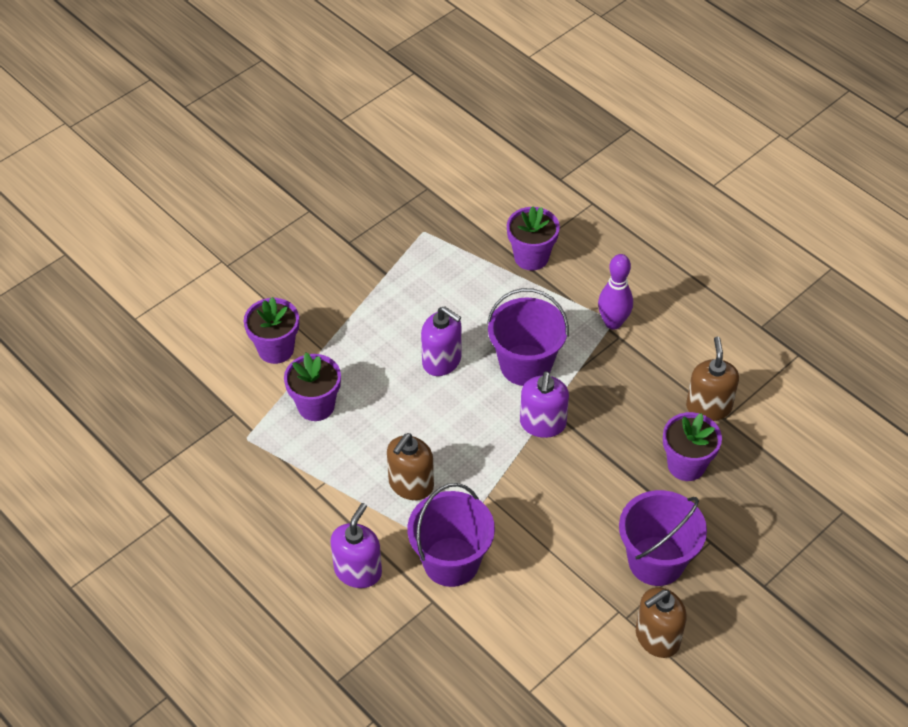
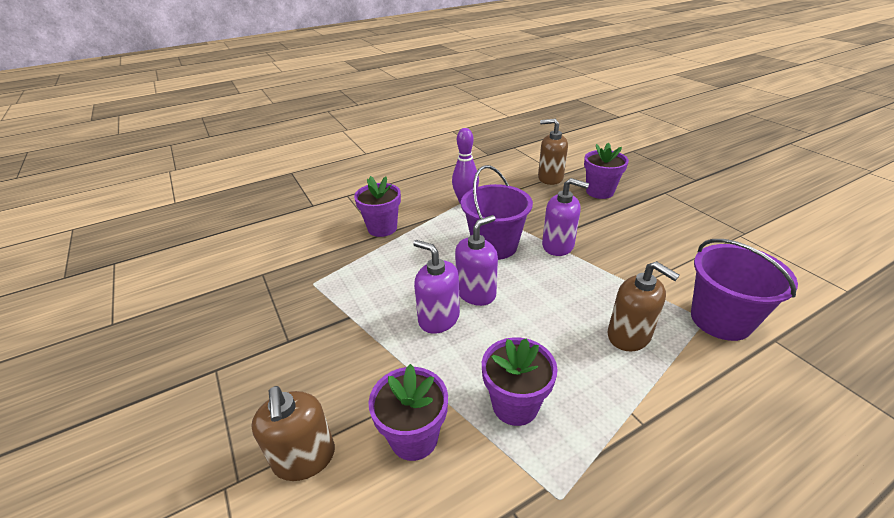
camera: 75 degrees left, 15 degrees down
purple soap dispenser [331,503,382,588] -> purple soap dispenser moved to [413,240,460,334]
purple bucket [619,490,707,586] -> none
brown soap dispenser [636,587,687,658] -> brown soap dispenser moved to [251,386,335,481]

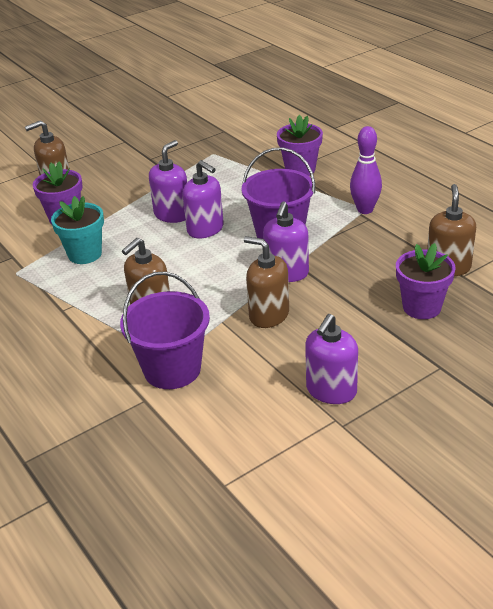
camera: 85 degrees right, 0 degrees up
purple flower pot [482,337,558,426] -> turquoise flower pot [51,196,104,264]
none -> brown soap dispenser [244,236,289,328]
none -> purple soap dispenser [305,314,358,404]

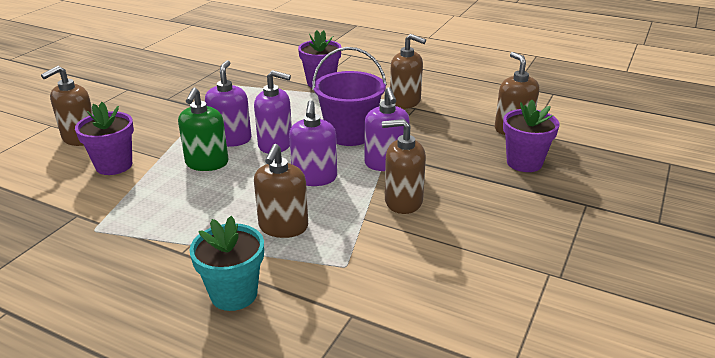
camera: 30 degrees left, 5 degrees down
turquoise flower pot [51,196,104,264] -> turquoise flower pot moved to [189,216,264,311]
purple bucket [120,272,210,389] -> none
purple soap dispenser [305,314,358,404] -> purple soap dispenser moved to [289,100,337,186]
purple bowling pin [350,126,382,214] -> brown soap dispenser [390,34,426,109]
none -> green soap dispenser [178,87,229,171]

